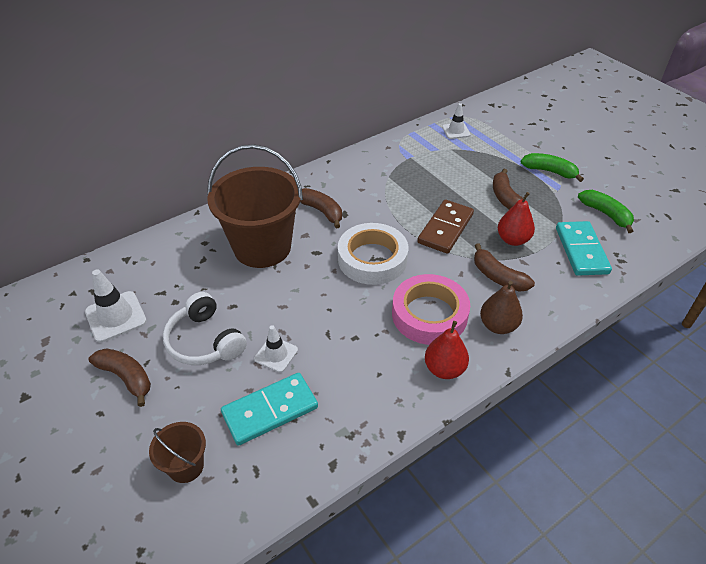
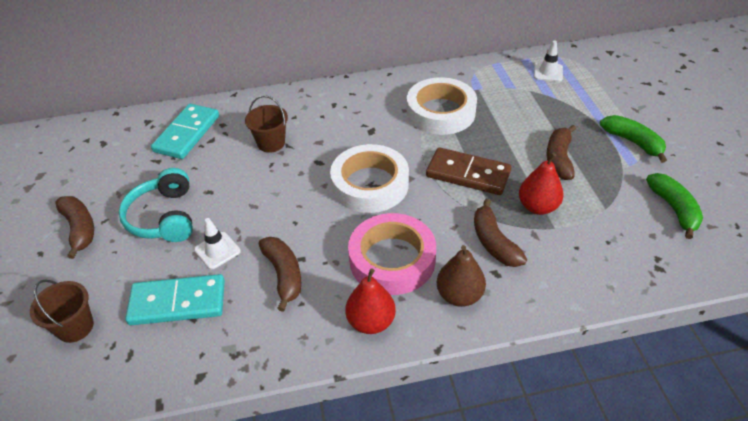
camera: 25 degrees right, 0 degrees up
white traffic cone [85,269,147,342] -> none
white headphones [163,292,247,365] -> turquoise headphones [119,168,193,242]
brown bucket [207,144,303,268] -> brown bucket [245,95,288,153], size x0.45
brown banana [300,188,342,228] -> brown banana moved to [259,237,301,312]
brown domino [418,200,474,254] -> brown domino turned 60 degrees clockwise [426,147,512,195]
turquoise domino [556,221,612,276] -> turquoise domino moved to [151,104,219,159]
none -> white tape [407,77,477,135]

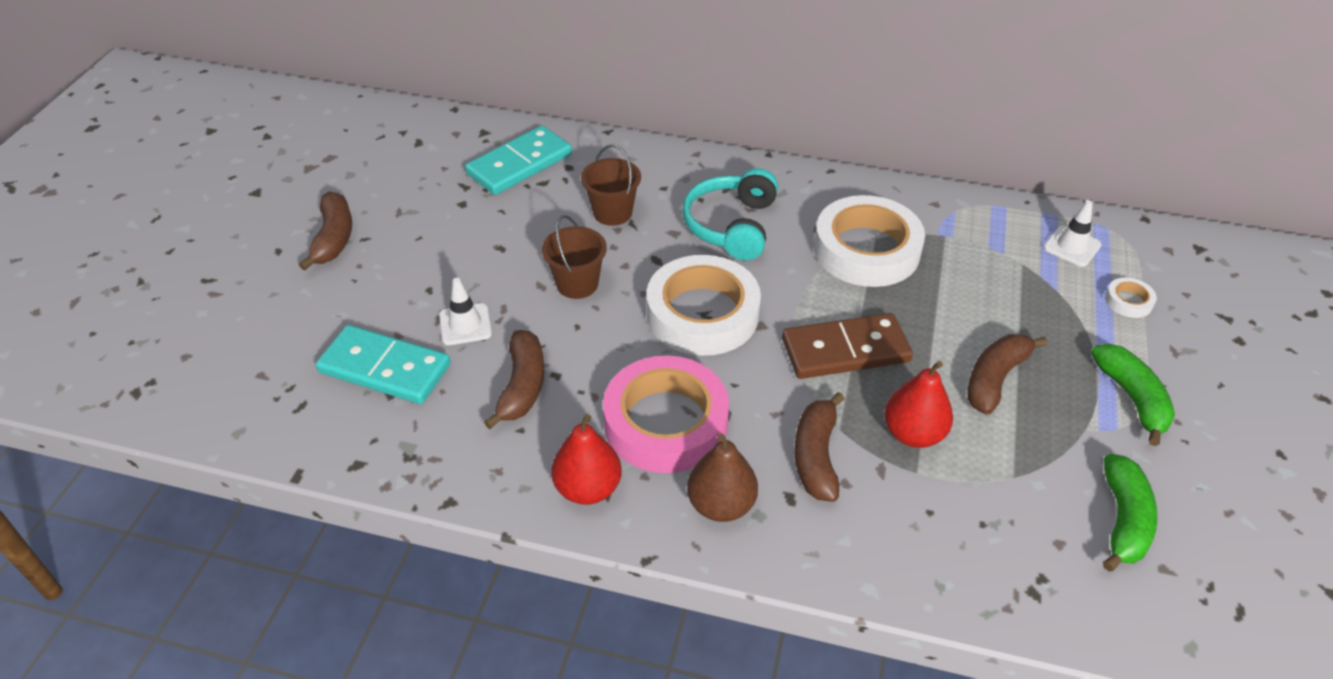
camera: 25 degrees right, 0 degrees up
brown bucket [30,280,94,343] -> brown bucket moved to [542,215,607,299]
turquoise headphones [119,168,193,242] -> turquoise headphones moved to [682,168,778,261]
brown domino [426,147,512,195] -> brown domino turned 60 degrees counterclockwise [782,313,913,379]
none -> white tape [1105,277,1157,318]

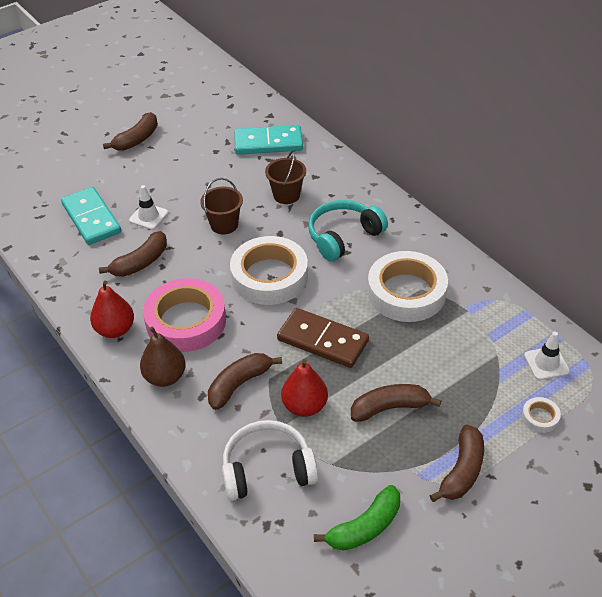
camera: 40 degrees right, 0 degrees up
green banana [1091,344,1175,446] -> brown banana [429,424,484,502]
none -> white headphones [222,420,318,501]

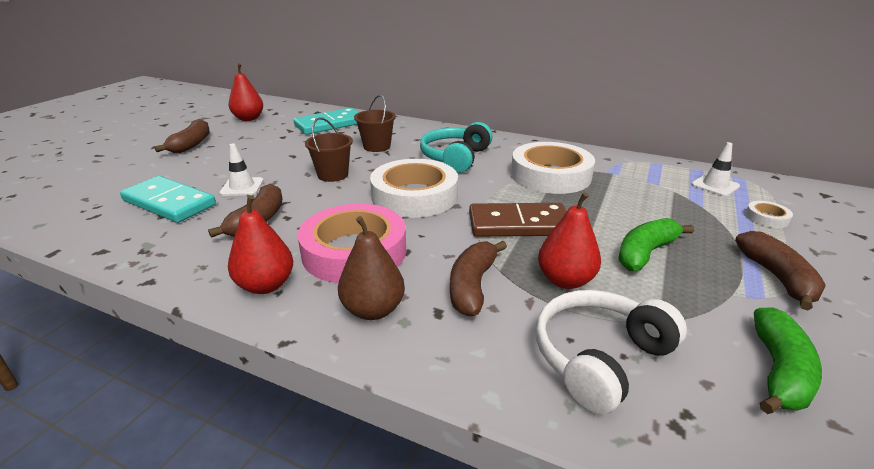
camera: 30 degrees left, 15 degrees down
brown banana [351,384,441,422] -> green banana [618,218,694,271]
none -> red pear [229,63,263,121]

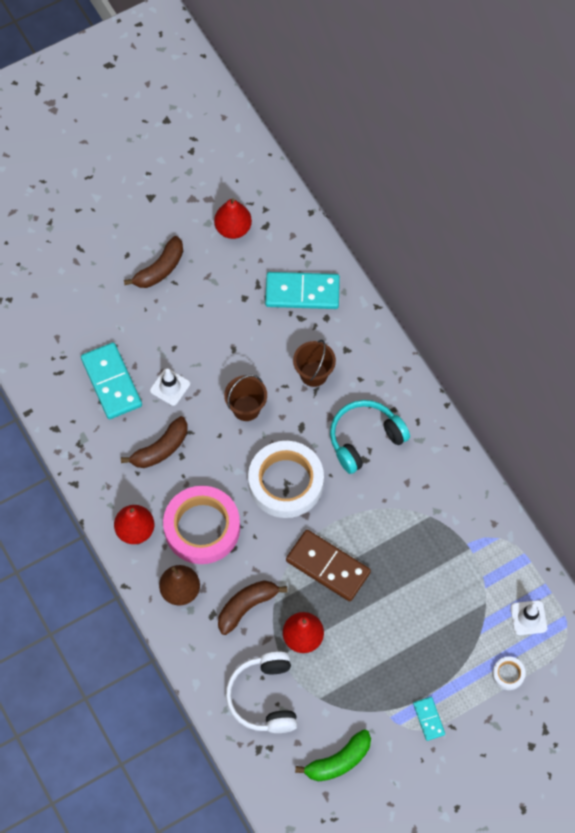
camera: 35 degrees right, 35 degrees up
white tape [511,142,595,194] -> none
white headphones [536,290,687,415] -> white headphones turned 90 degrees counterclockwise [226,651,297,733]
green banana [618,218,694,271] -> none
brown banana [735,231,826,311] -> turquoise domino [413,697,445,741]

